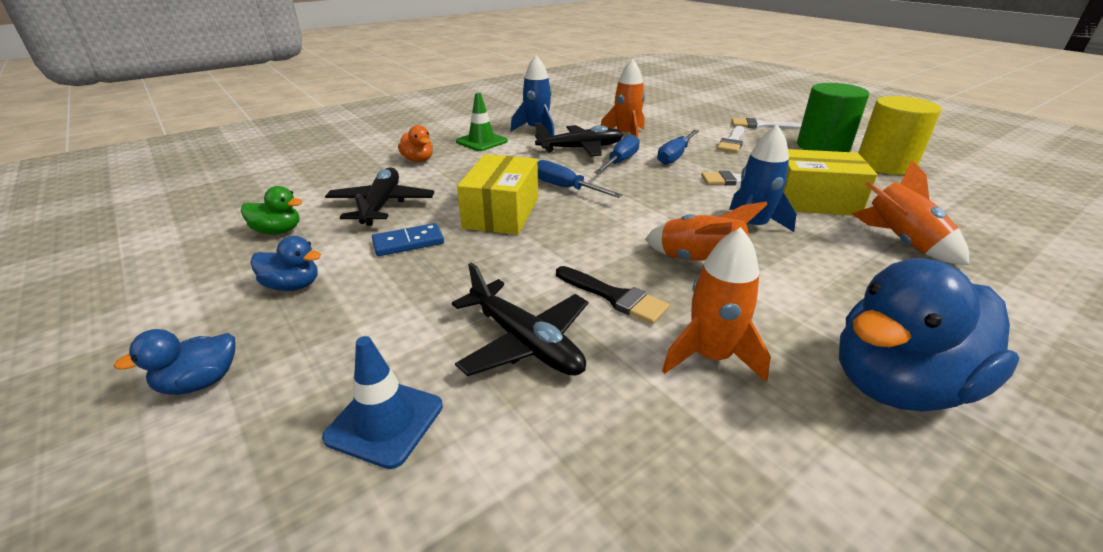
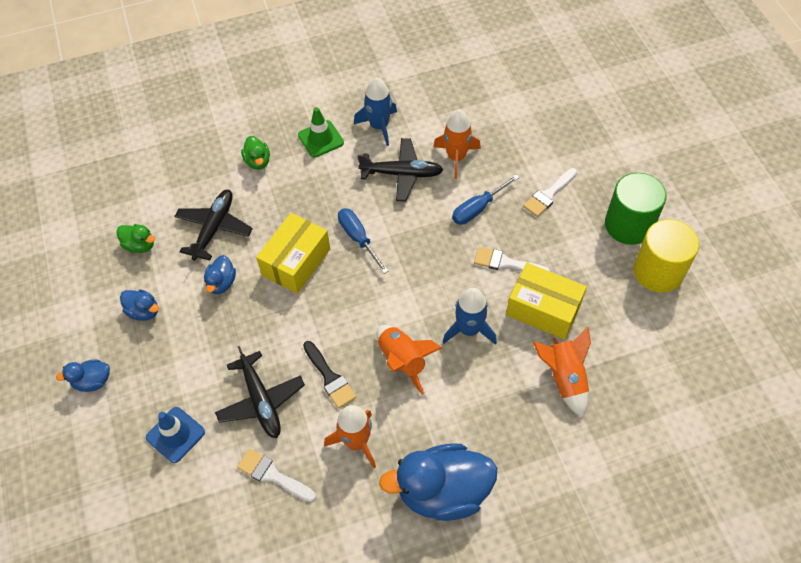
camera: 20 degrees right, 25 degrees up
blue domino [372,223,444,256] -> blue duck [204,255,236,294]
orange duck [398,125,433,162] -> green duck [241,136,270,170]
blue screwdriver [594,134,640,174] -> none
white brush [731,118,802,130] -> white brush moved to [237,449,316,502]

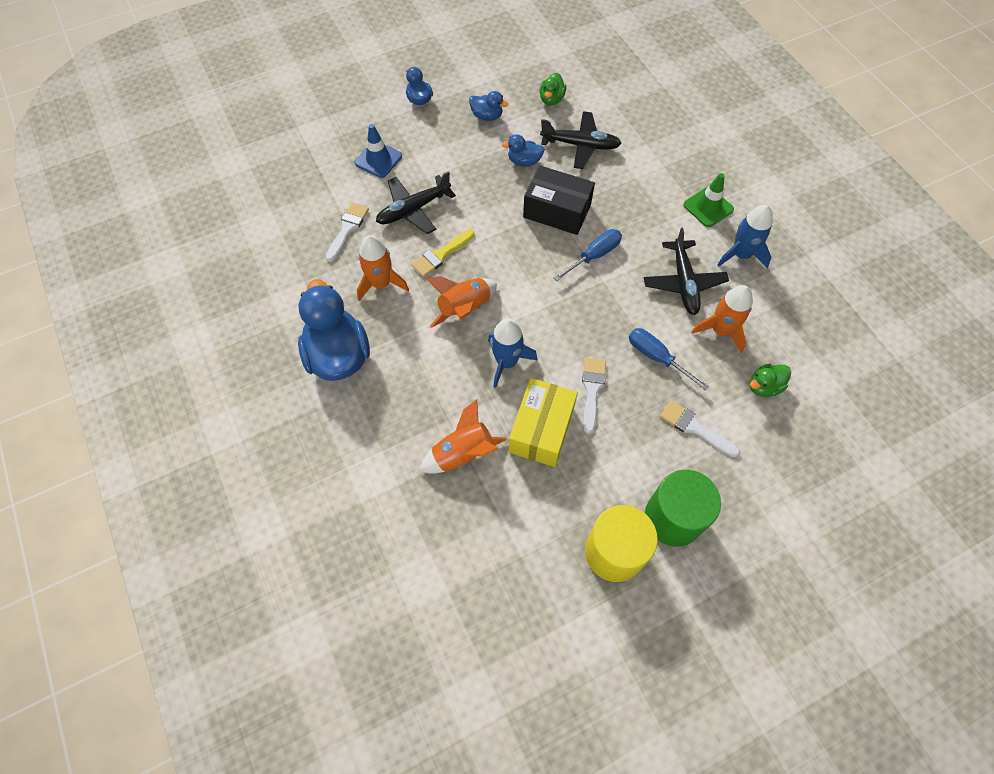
camera: 80 degrees right, 5 degrees up
blue duck [120,289,159,321] -> blue duck turned 90 degrees counterclockwise [469,91,508,121]
green duck [241,136,270,170] -> green duck moved to [750,363,791,397]
yellow box [256,213,330,294] -> black box [523,165,595,235]
black brush [303,341,356,409] -> yellow brush [411,229,475,277]

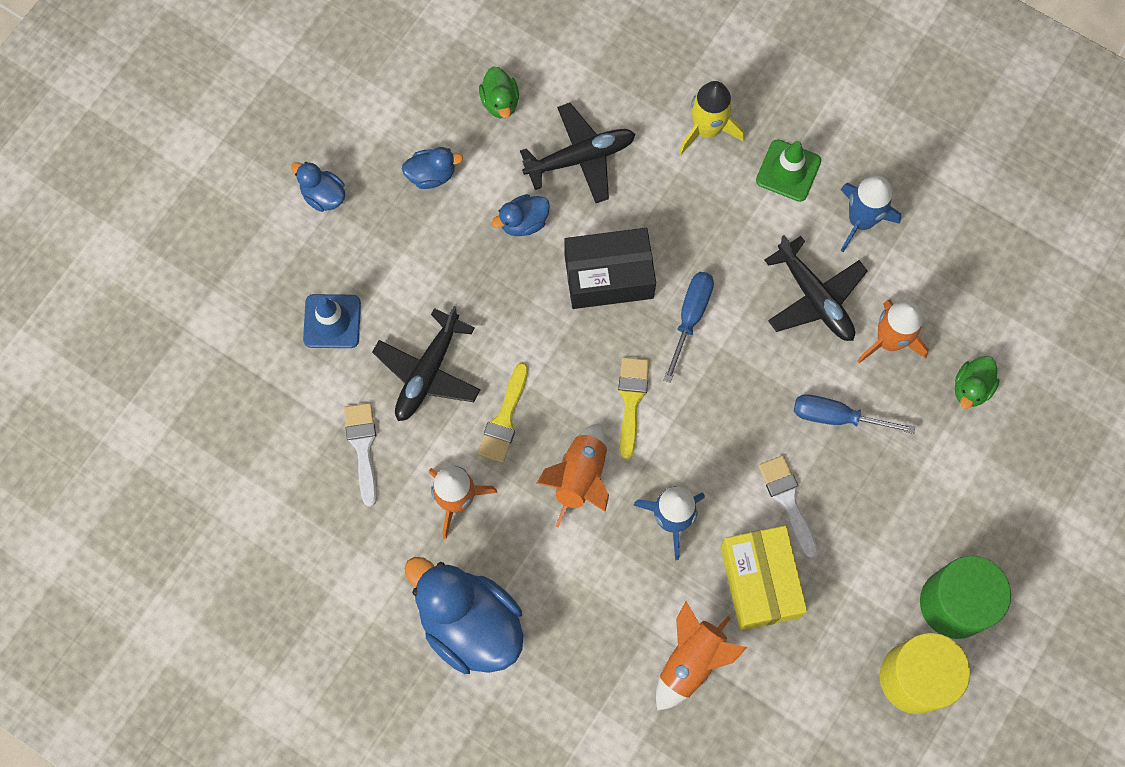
camera: 30 degrees left, 10 degrees up
white brush [660,400,740,457] -> none
none -> yellow brush [618,357,649,459]
none -> yellow rocket [679,81,744,154]

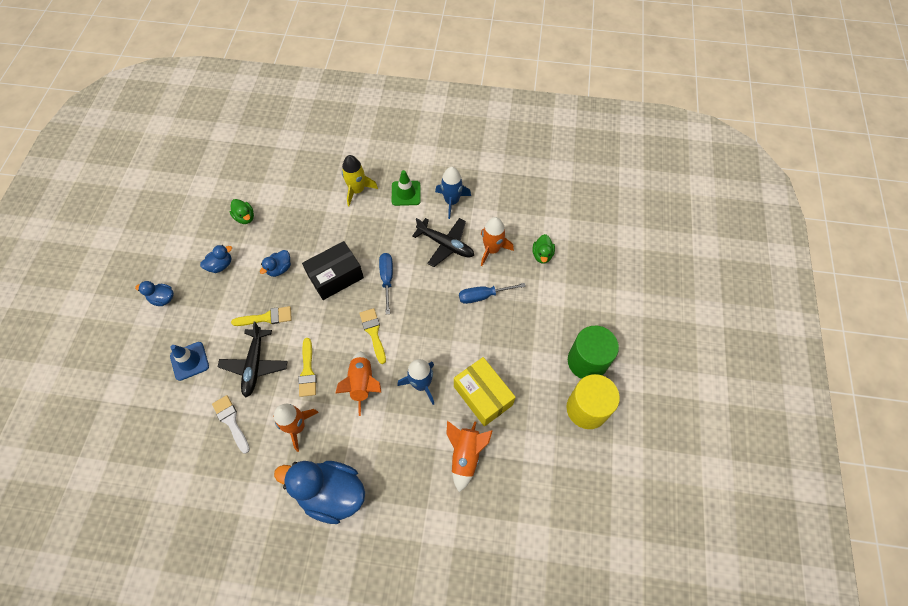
camera: 25 degrees left, 10 degrees down
black plane [520,103,635,203] -> none
white brush [758,455,818,558] -> none
none -> yellow brush [231,306,292,326]

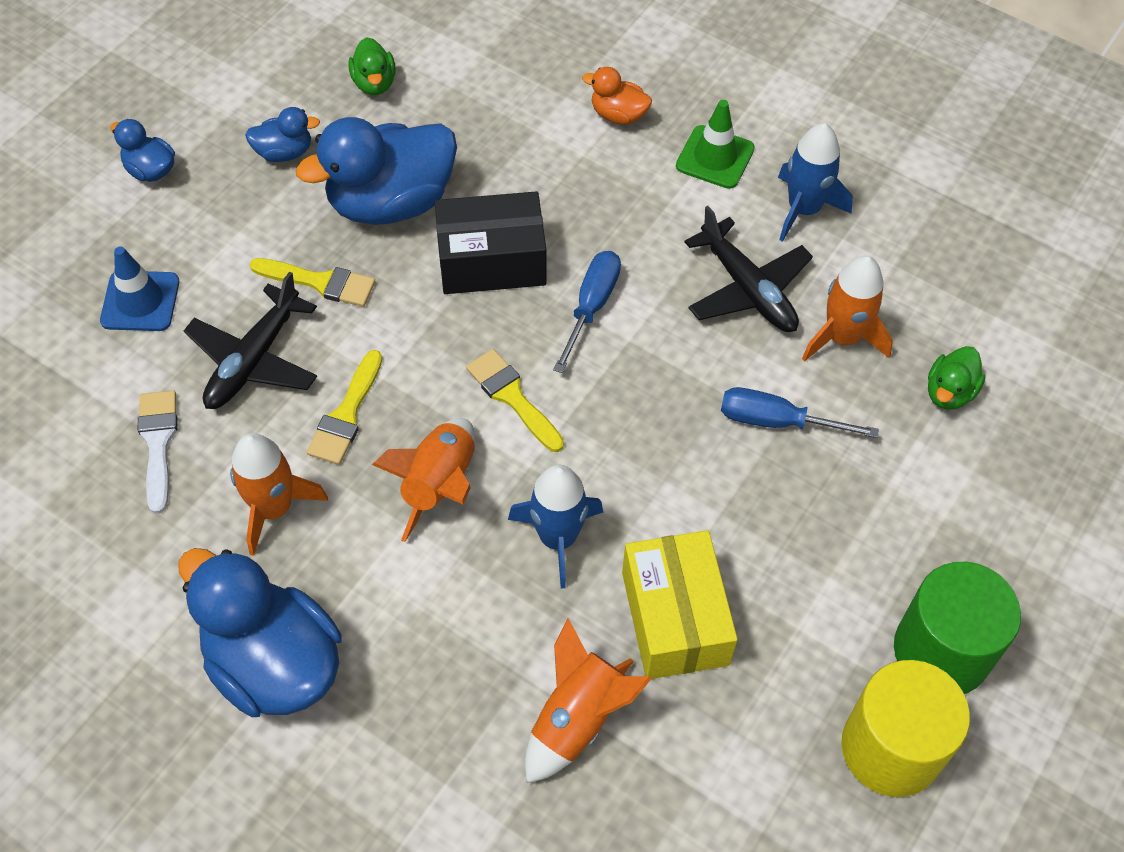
camera: 25 degrees right, 5 degrees down
blue duck [260,250,291,277] -> blue duck [296,117,457,225], size x2.12
yellow rocket [342,155,378,206] -> orange duck [582,67,652,125]
yellow brush [359,308,386,364] -> yellow brush turned 45 degrees counterclockwise [466,349,564,452]

